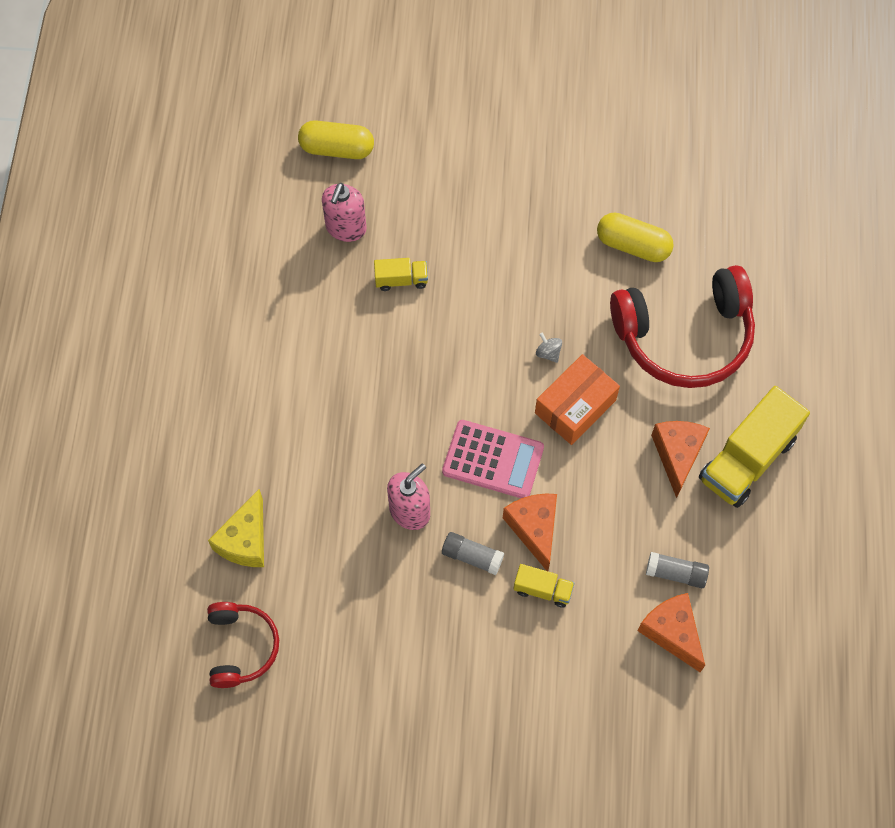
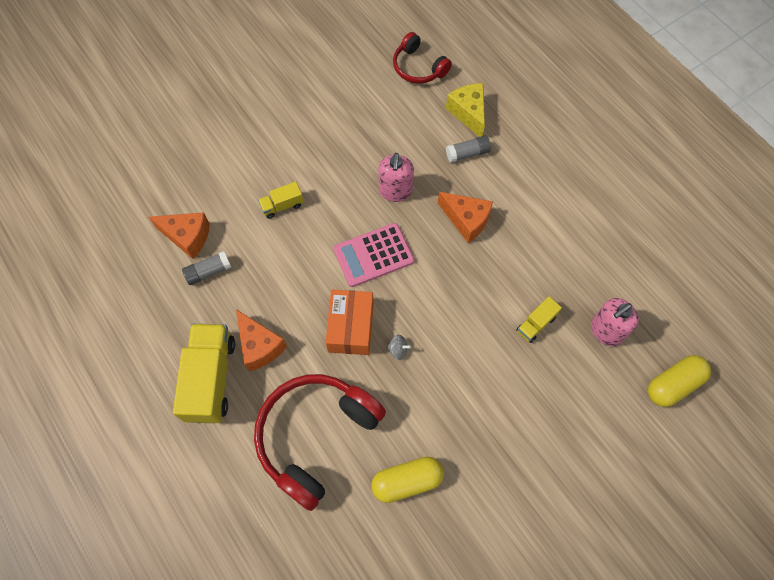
camera: 140 degrees right, 0 degrees up
pink soap dispenser [322,183,367,242] -> pink soap dispenser turned 105 degrees counterclockwise [591,298,639,346]
grey glue stick [442,532,504,575] -> grey glue stick moved to [446,136,491,163]
orange cheese [503,494,557,571] -> orange cheese moved to [438,192,493,243]

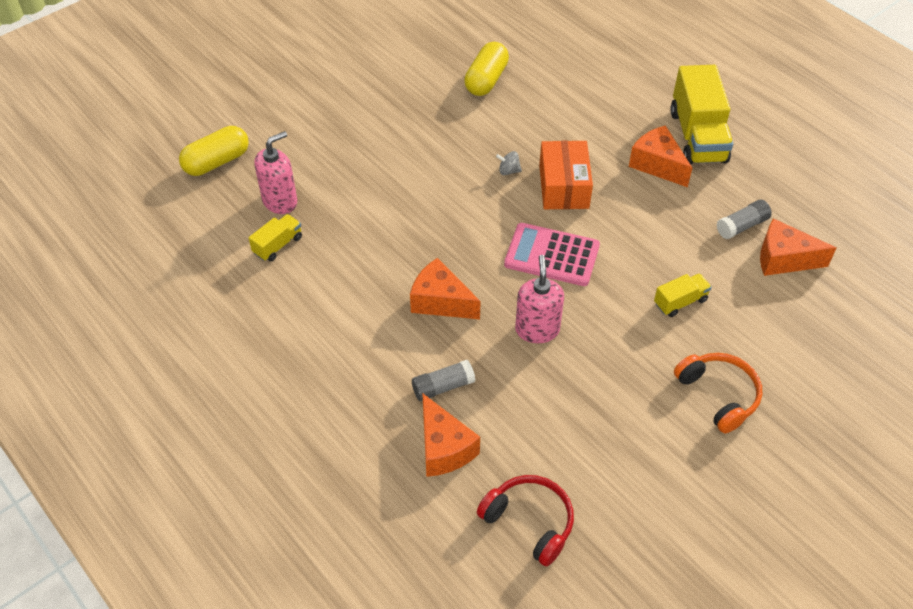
camera: 175 degrees right, 15 degrees down
red headphones [254,374,386,511] -> none
pink calculator [333,223,414,287] -> pink calculator turned 135 degrees counterclockwise [504,223,600,286]
yellow capsule [371,457,444,503] -> yellow capsule turned 45 degrees counterclockwise [464,42,509,96]
yellow cheese [446,83,485,137] -> orange cheese [422,393,480,477]
yellow truck [516,296,562,343] -> yellow truck moved to [249,214,302,262]
none -> orange headphones [674,353,762,433]

